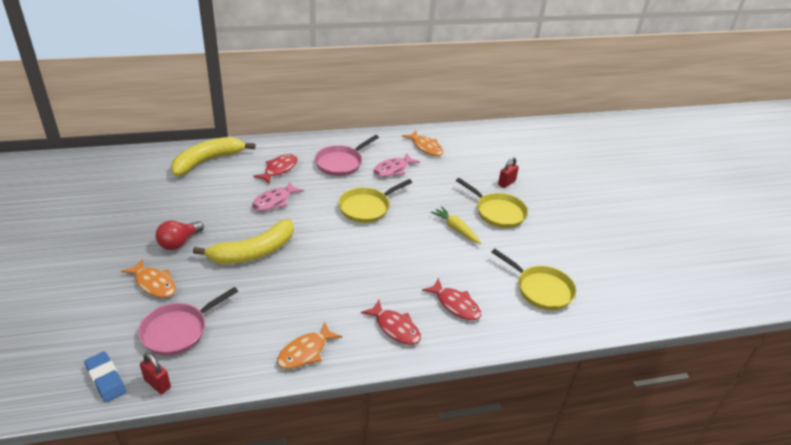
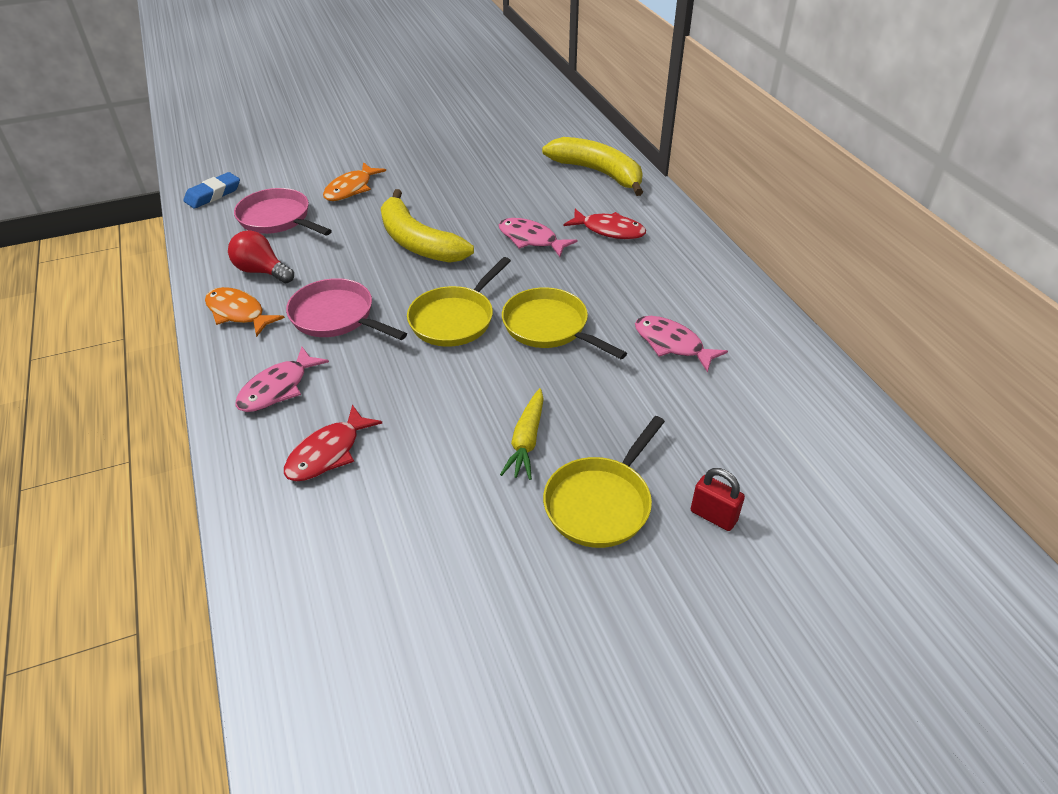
camera: 85 degrees right, 5 degrees up
red padlock [140,353,171,394] -> none
red light bulb [156,221,204,250] -> red light bulb moved to [228,230,294,283]
pink pan [315,135,379,176] -> pink pan moved to [286,278,407,340]
red fish [361,300,421,345] -> pink fish [235,346,329,412]
orange fish [402,131,443,156] -> none
yellow carrot [431,206,481,244] -> yellow carrot turned 150 degrees clockwise [500,388,544,480]
yellow pan [491,249,576,310] -> yellow pan moved to [407,257,511,347]

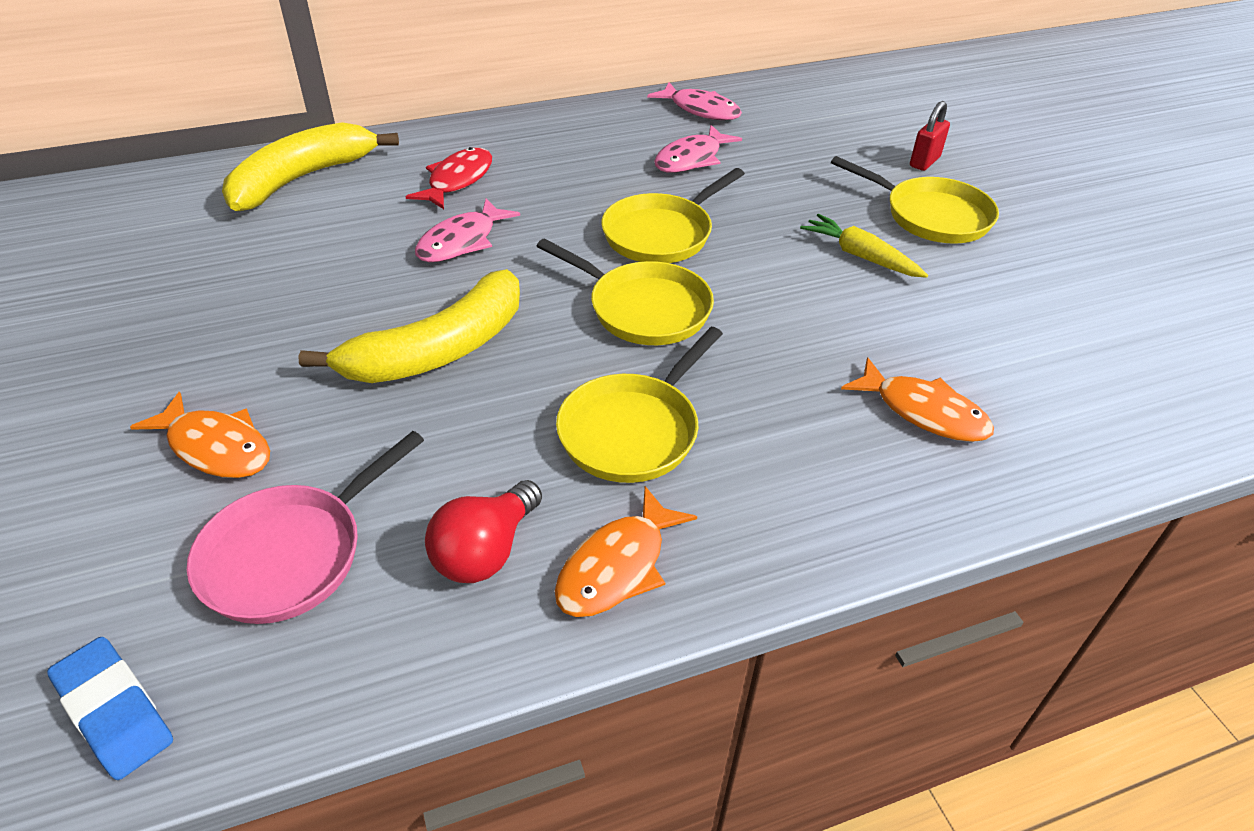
camera: 90 degrees left, 0 degrees up
pink fish [235,346,329,412] -> pink fish moved to [647,82,742,120]
red fish [284,405,382,481] -> orange fish [841,357,994,442]
pink pan [286,278,407,340] -> yellow pan [556,327,723,483]
yellow carrot [500,388,544,480] -> yellow carrot turned 150 degrees counterclockwise [800,214,928,278]

